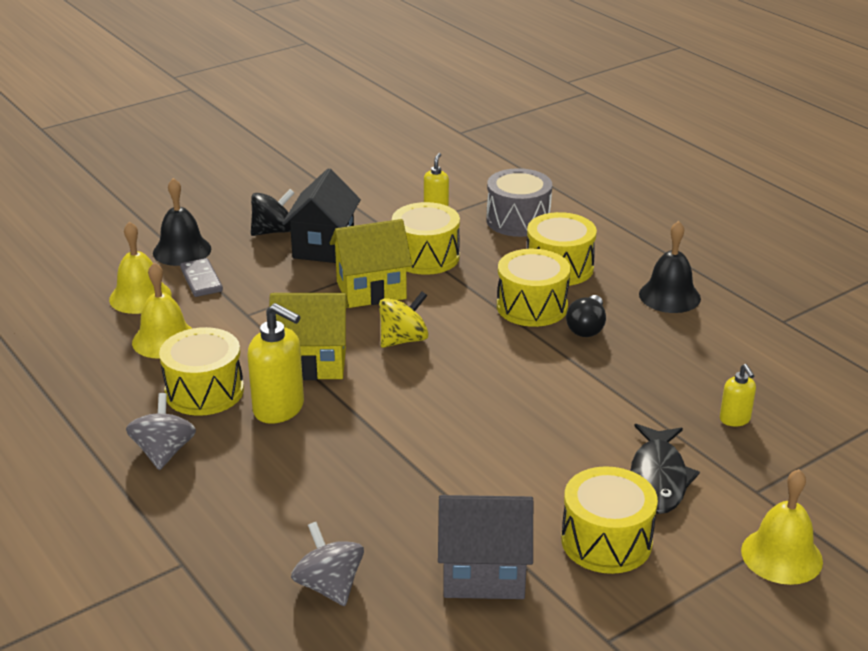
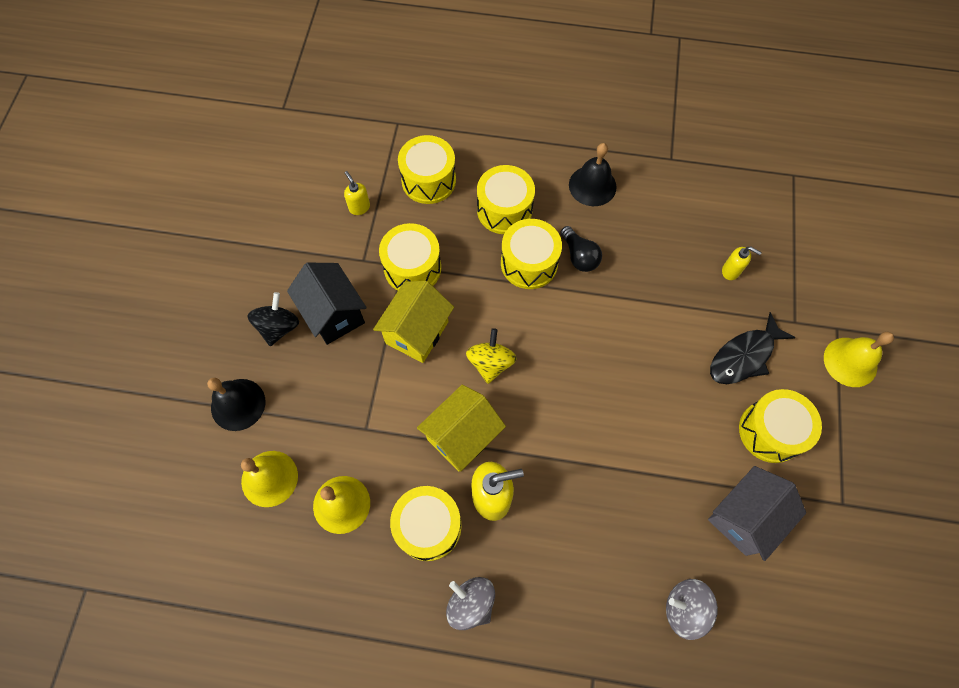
camera: 45 degrees left, 35 degrees up
grey domino [180,258,223,297] -> none
grey drum [486,168,552,237] -> yellow drum [398,135,456,204]
black fish [630,424,700,514] -> black fish turned 90 degrees clockwise [710,312,796,384]

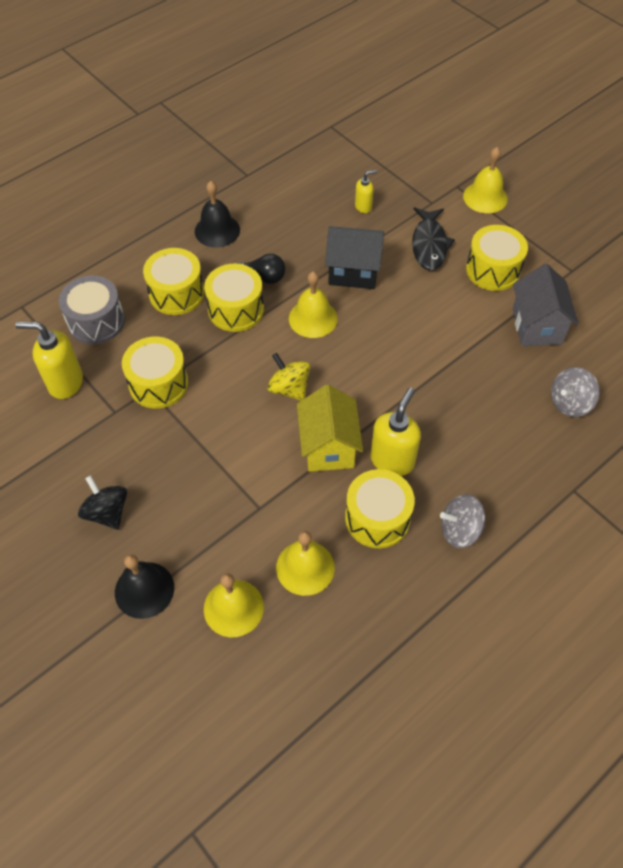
camera: 50 degrees left, 10 degrees down
black house [287,263,367,345] -> black house moved to [325,226,384,289]
yellow soap dispenser [344,171,370,215] -> yellow soap dispenser [15,322,83,399], size x1.83
yellow house [373,281,454,363] -> none
yellow drum [398,135,456,204] -> grey drum [59,276,125,344]
none -> yellow bell [289,271,338,338]

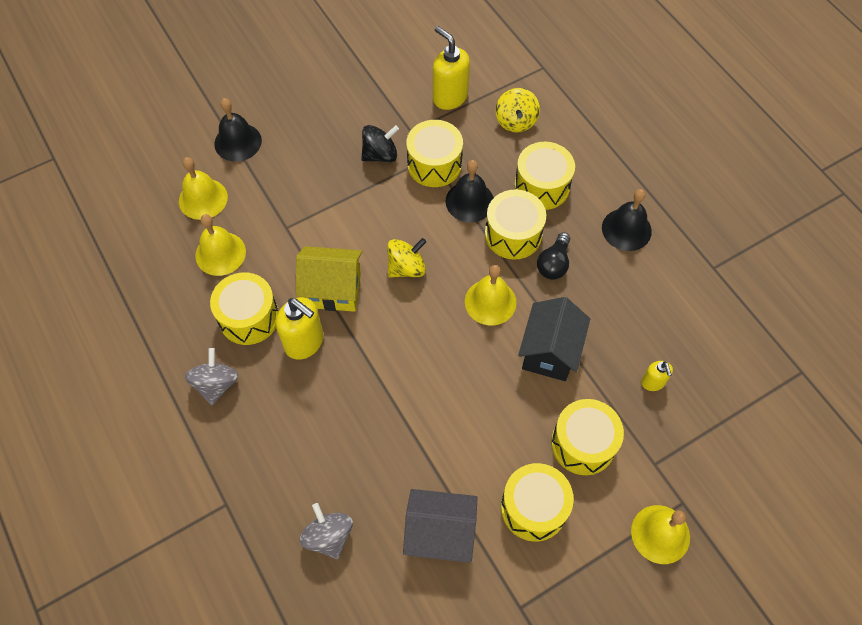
camera: 100 degrees right, 5 degrees up
yellow soap dispenser [15,322,83,399] -> yellow soap dispenser turned 60 degrees counterclockwise [433,26,470,110]
grey drum [59,276,125,344] -> yellow spinning top [495,88,540,133]
black spinning top [78,475,127,530] -> black spinning top moved to [361,125,399,162]
black fish [412,207,455,271] -> yellow drum [551,399,624,475]
none -> black bell [446,160,494,222]

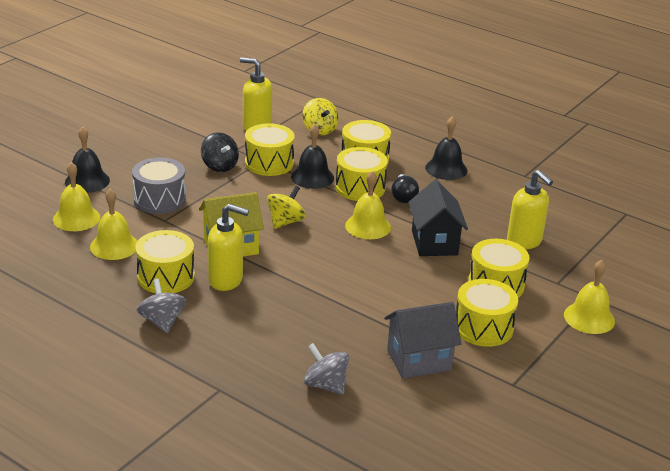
camera: 25 degrees left, 30 degrees down
black spinning top [361,125,399,162] -> black spinning top turned 105 degrees clockwise [201,132,239,172]
yellow soap dispenser [641,361,673,391] -> yellow soap dispenser [507,170,553,249], size x1.83
none -> grey drum [132,157,186,214]

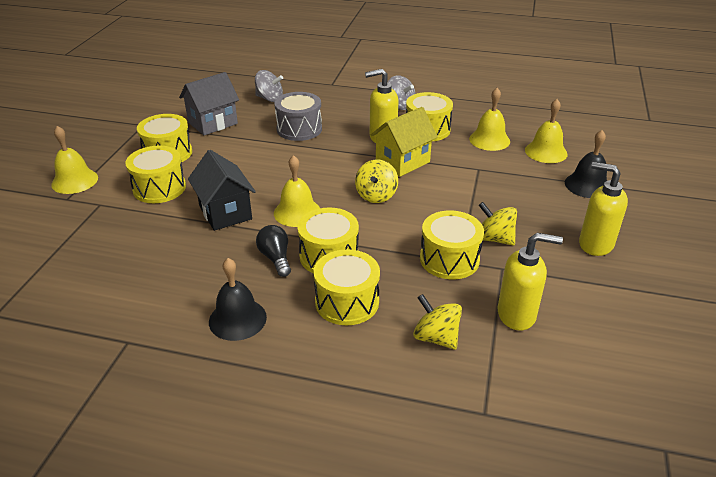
camera: 160 degrees right, 5 degrees up
grey drum [132,157,186,214] -> grey drum moved to [274,92,322,141]
black spinning top [201,132,239,172] -> yellow spinning top [479,202,517,246]
black bell [291,124,334,189] -> none
yellow soap dispenser [507,170,553,249] -> yellow soap dispenser moved to [579,162,628,256]

